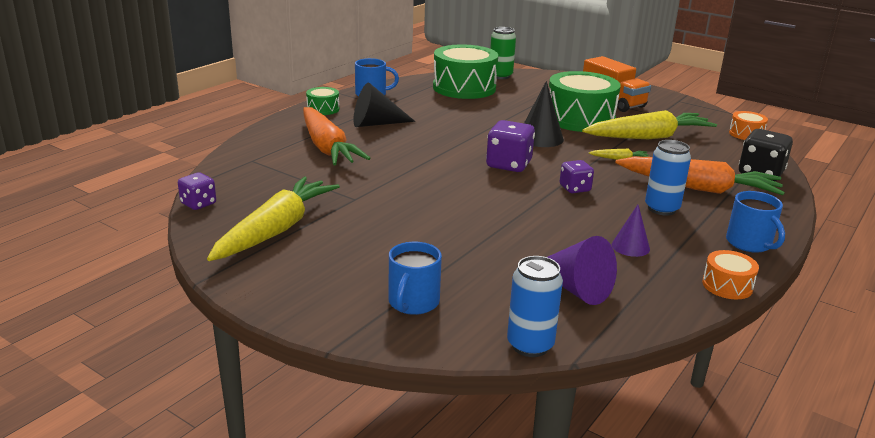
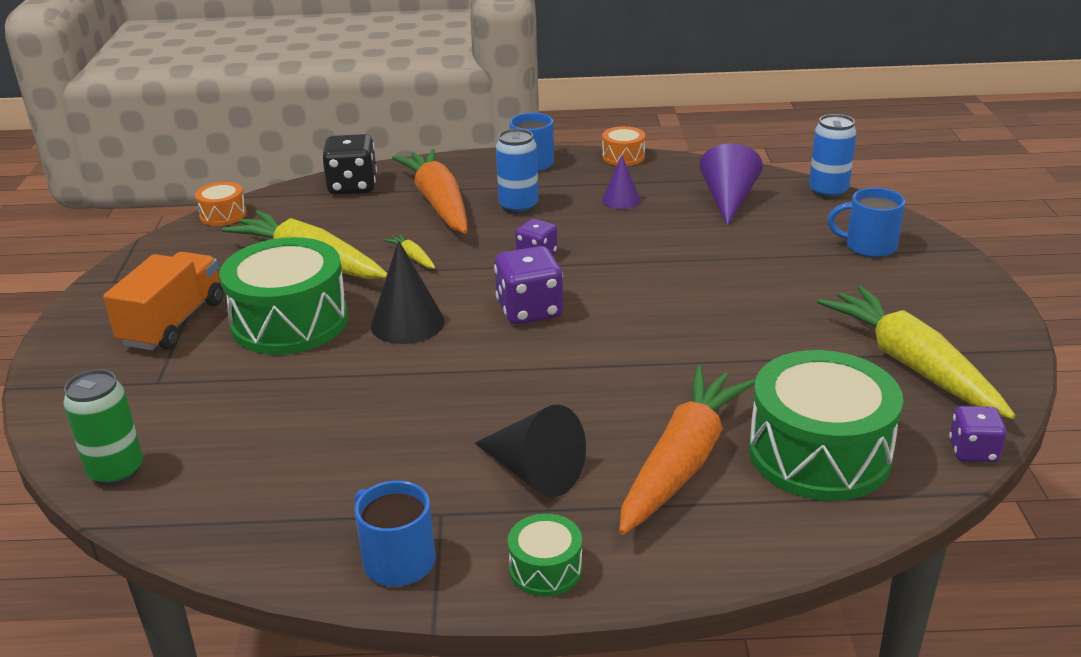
camera: 125 degrees left, 5 degrees up
yellow carrot [207,177,340,261] -> yellow carrot turned 75 degrees clockwise [817,286,1015,419]
blue mug [388,242,442,315] -> blue mug turned 150 degrees counterclockwise [828,188,905,257]
green drum [433,45,498,99] -> green drum moved to [749,350,903,501]

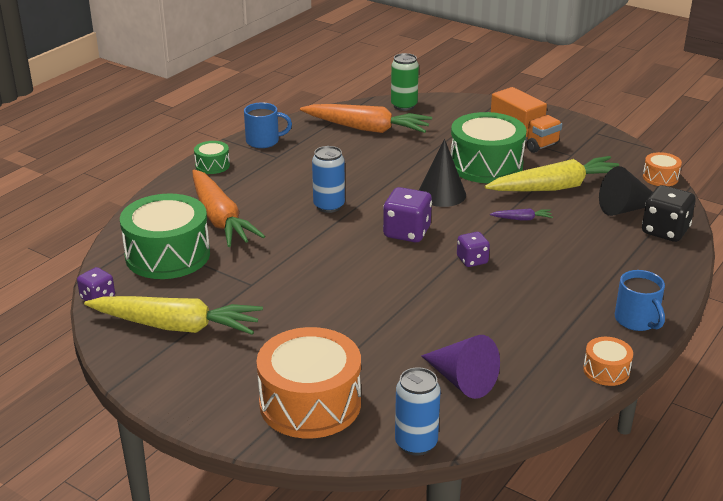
camera: 125 degrees right, 0 degrees up
yellow carrot [383,233,435,269] -> purple carrot [490,208,553,220]
orange carrot [392,149,467,233] -> orange carrot moved to [300,104,432,133]
black cone [475,405,586,497] -> black cone moved to [599,166,653,216]
blue can [496,129,538,214] -> blue can moved to [312,146,345,213]
purple cone [602,155,640,209] -> none
blue mug [828,188,905,257] -> orange drum [256,327,361,439]

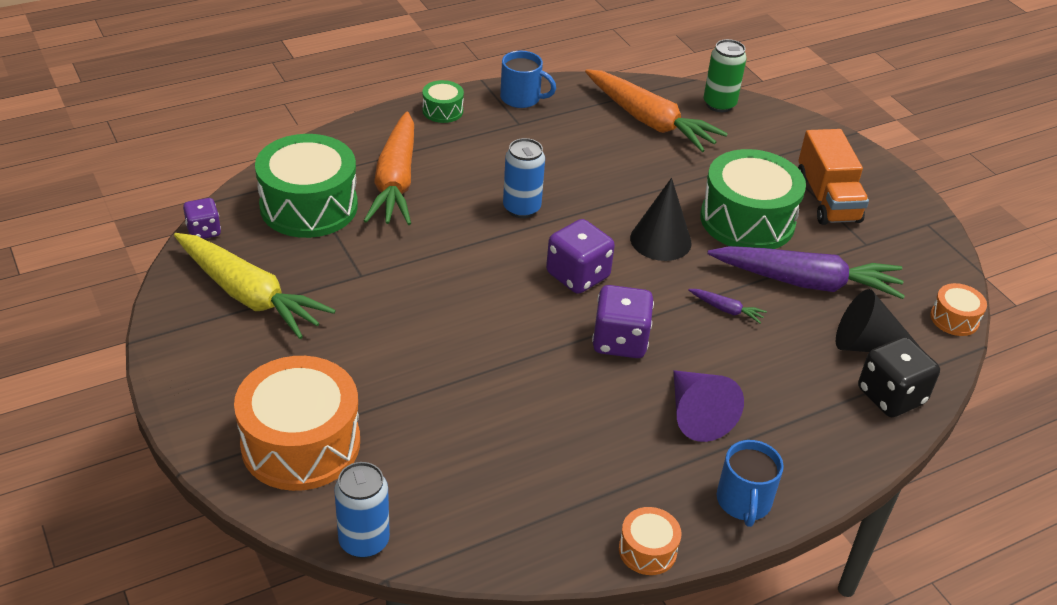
camera: 25 degrees right, 10 degrees up
purple cone [421,335,500,399] -> purple cone moved to [674,370,744,442]
purple dice [457,232,490,267] -> purple dice [592,285,654,358], size x1.63
yellow carrot [485,156,619,192] -> purple carrot [707,246,905,299]

